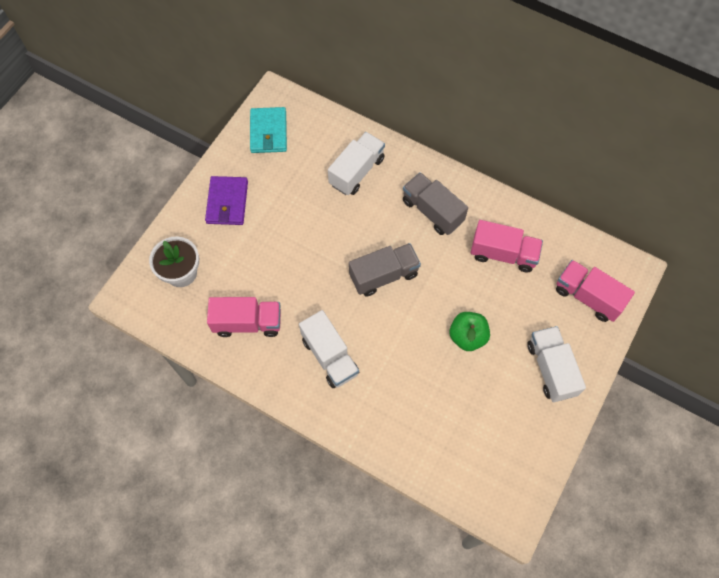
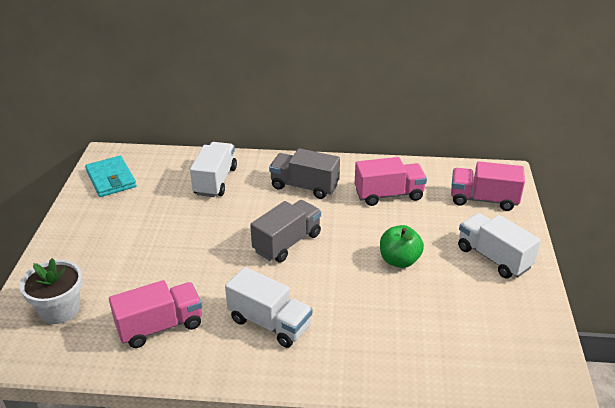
camera: 25 degrees left, 30 degrees down
purple wallet [205,176,248,225] -> none

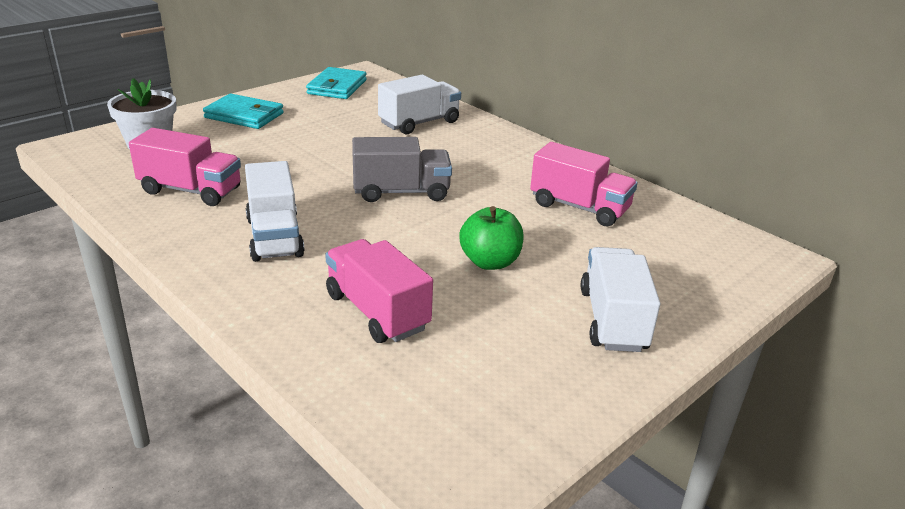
camera: 40 degrees right, 5 degrees down
grey truck [269,148,340,199] -> none
pink truck [451,161,525,211] -> pink truck moved to [325,239,433,343]
none -> turquoise wallet [203,94,284,129]

